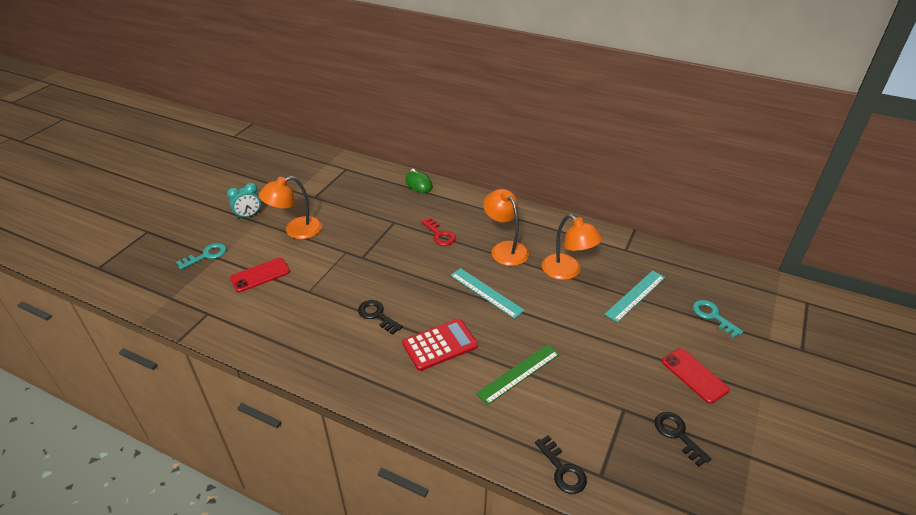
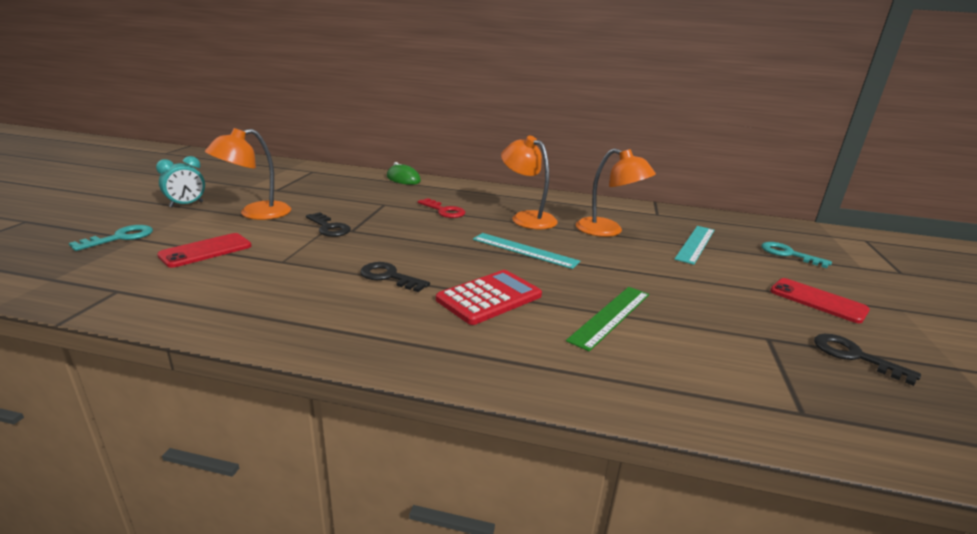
camera: 15 degrees left, 15 degrees down
black key [535,435,587,494] -> black key moved to [306,212,351,237]

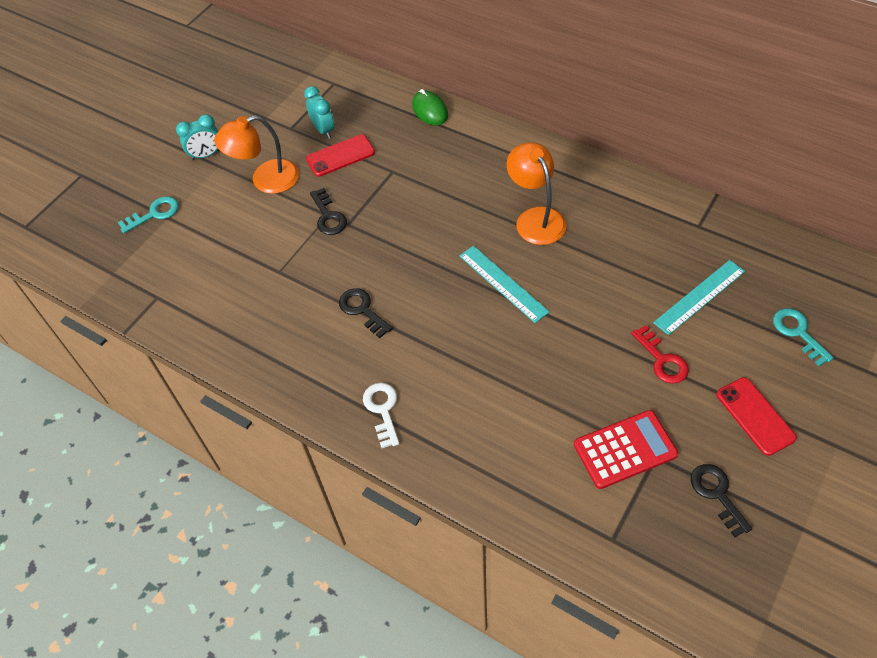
camera: 25 degrees right, 30 degrees up
red phone [157,233,252,268] -> red phone moved to [306,134,375,177]
red key [418,198,466,218] -> red key moved to [631,325,689,384]
red calculator [436,270,542,325] -> red calculator moved to [574,410,678,489]
green ruler [566,287,649,352] -> none
orange lamp [576,148,656,237] -> none
none -> turquoise clock [304,86,334,139]
none -> white key [363,383,399,448]

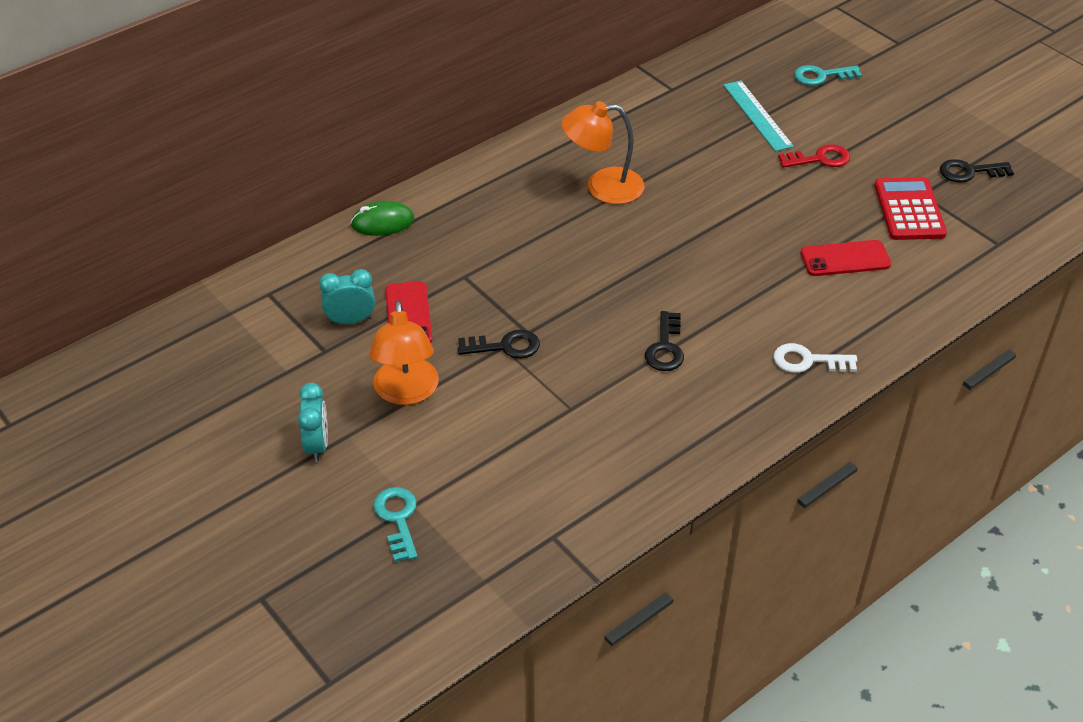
camera: 75 degrees left, 10 degrees down
black key [339,288,393,338] -> black key turned 60 degrees counterclockwise [645,311,684,371]
turquoise ruler [459,246,550,323] -> none
red phone [716,377,797,456] -> red phone moved to [800,240,891,276]

